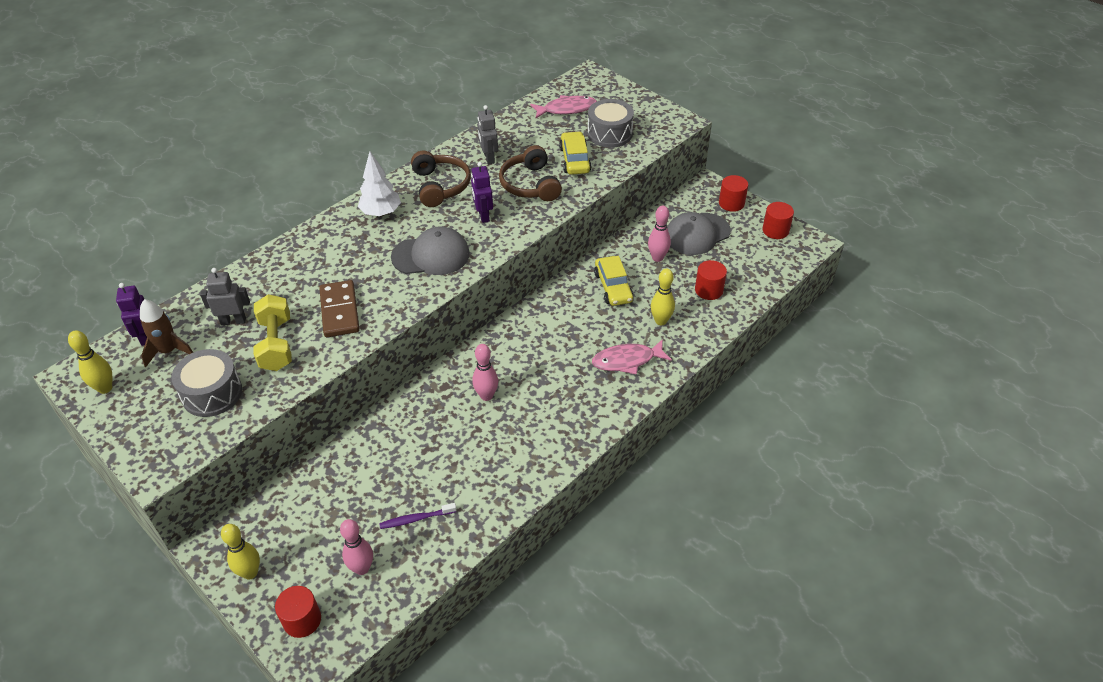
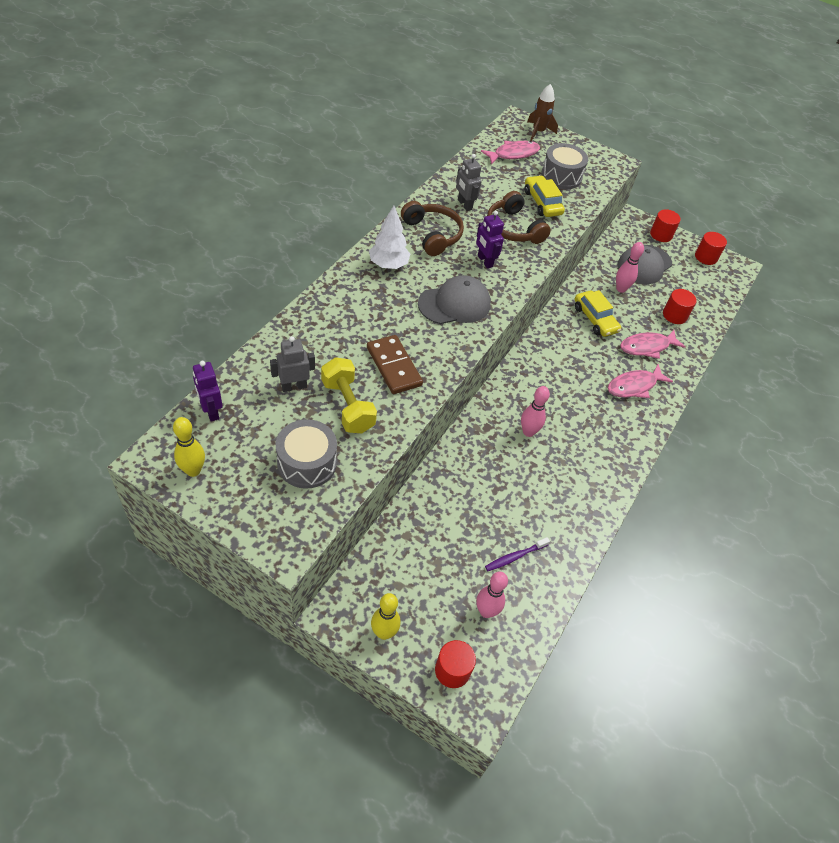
camera: 20 degrees left, 5 degrees up
brown rocket [140,299,193,367] -> brown rocket moved to [527,84,558,141]
yellow bowling pin [651,269,675,325] -> pink fish [620,330,686,359]

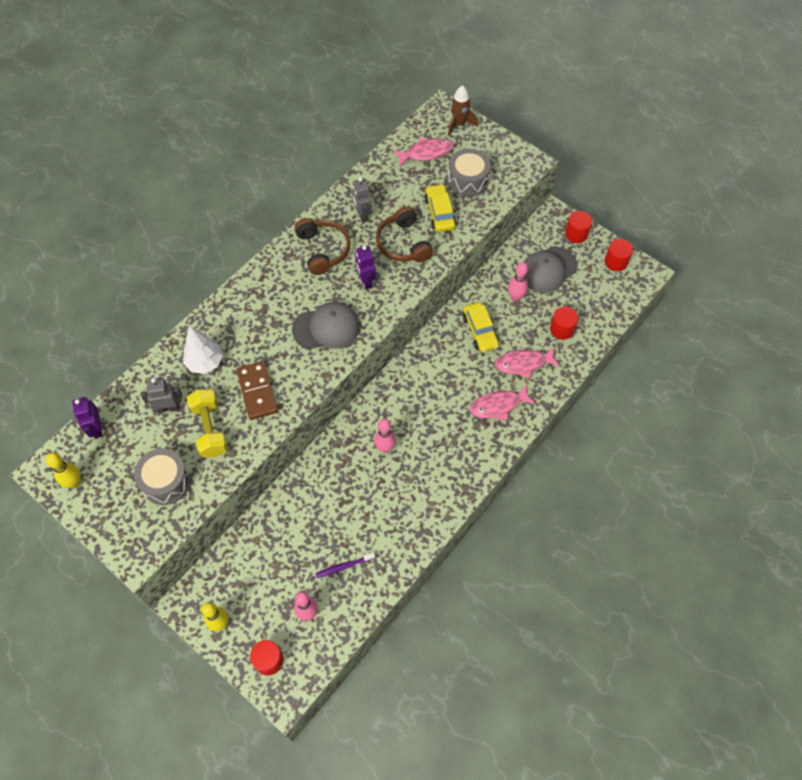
camera: 15 degrees right, 10 degrees up
white tree [369,206,410,269] -> white tree moved to [183,326,223,374]

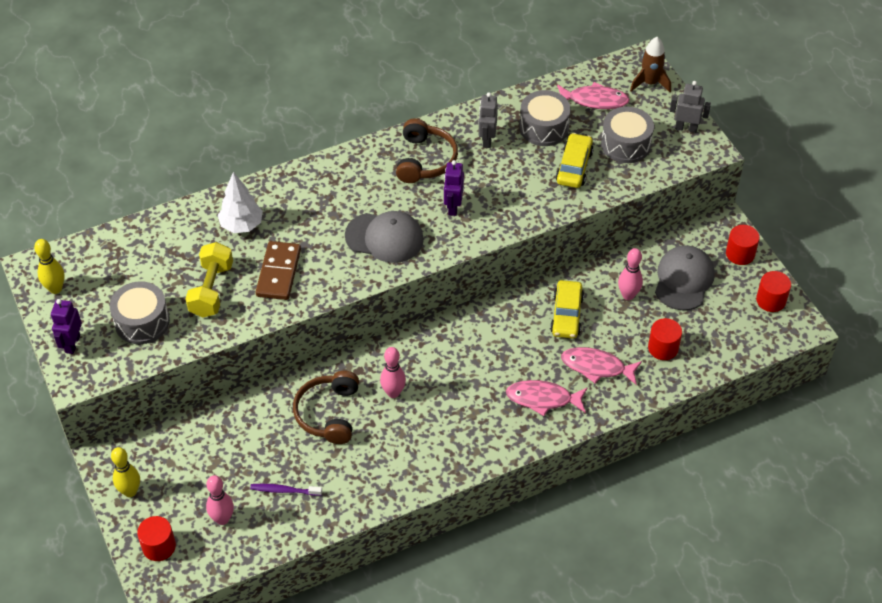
camera: 25 degrees right, 10 degrees down
purple robot [72,397,102,438] -> purple robot moved to [51,299,82,354]
grey robot [141,378,182,413] -> grey robot moved to [670,81,711,133]
brown headphones [376,206,433,262] -> brown headphones moved to [293,371,359,444]
grey cap [524,247,577,293] -> grey cap turned 120 degrees clockwise [655,245,715,310]
none -> grey drum [520,90,571,146]

